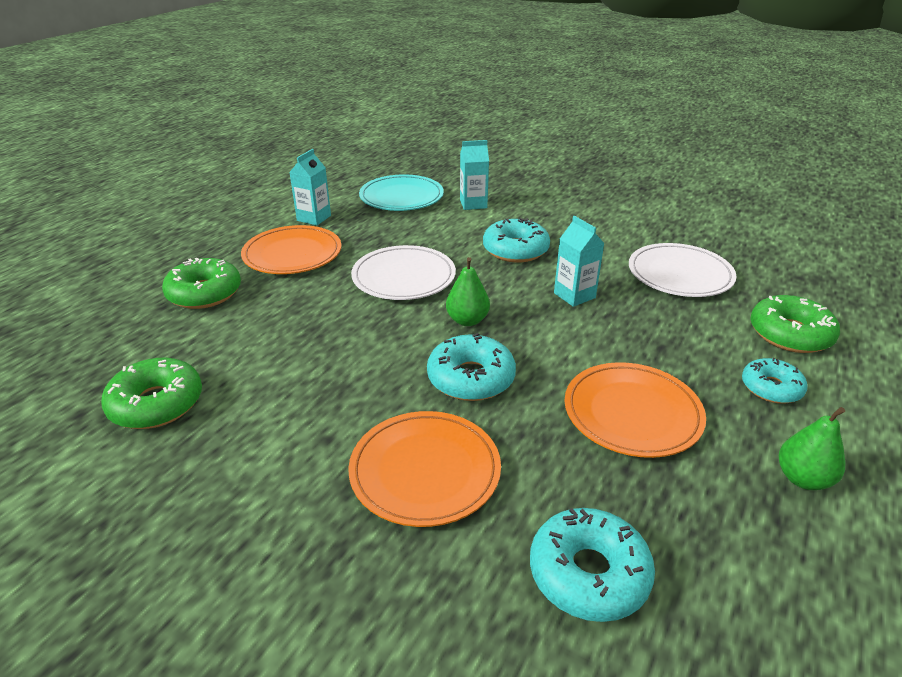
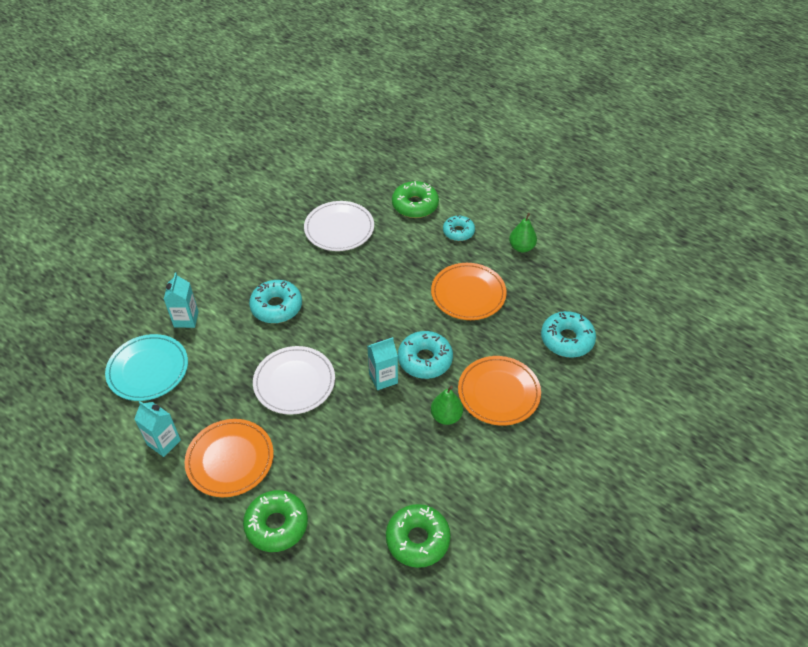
camera: 80 degrees left, 15 degrees up
green pear [446,257,490,326] -> green pear moved to [431,386,463,425]
turquoise carton [554,216,605,307] -> turquoise carton moved to [367,337,398,390]

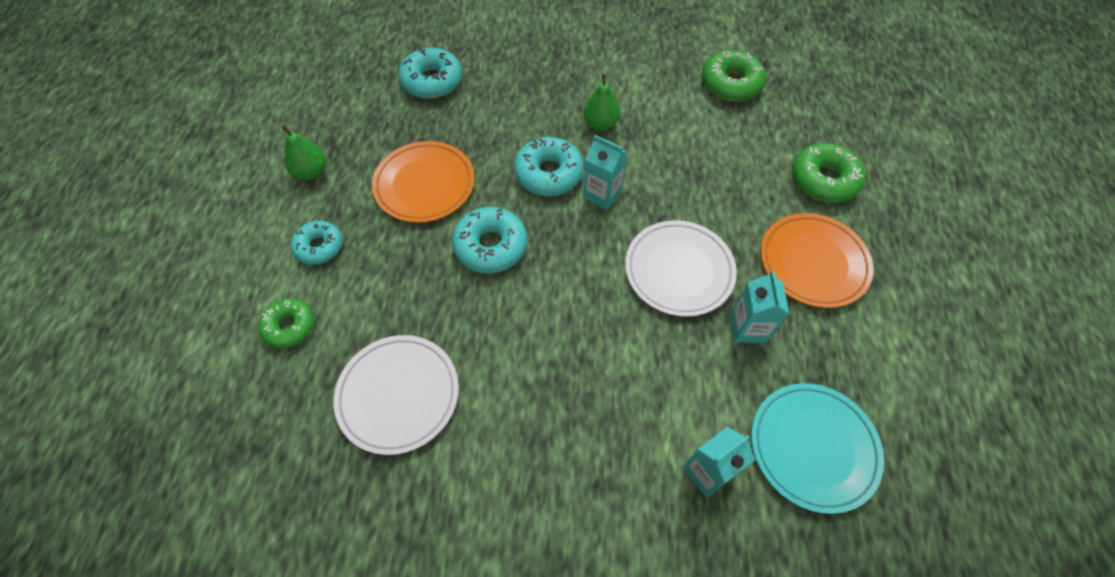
camera: 125 degrees left, 10 degrees up
turquoise carton [134,401,181,457] -> turquoise carton moved to [730,271,789,343]
turquoise donut [249,280,302,323] -> turquoise donut moved to [452,207,527,273]
green donut [392,181,439,218] -> green donut [259,298,314,348], size x0.67
orange plate [458,356,541,426] -> none

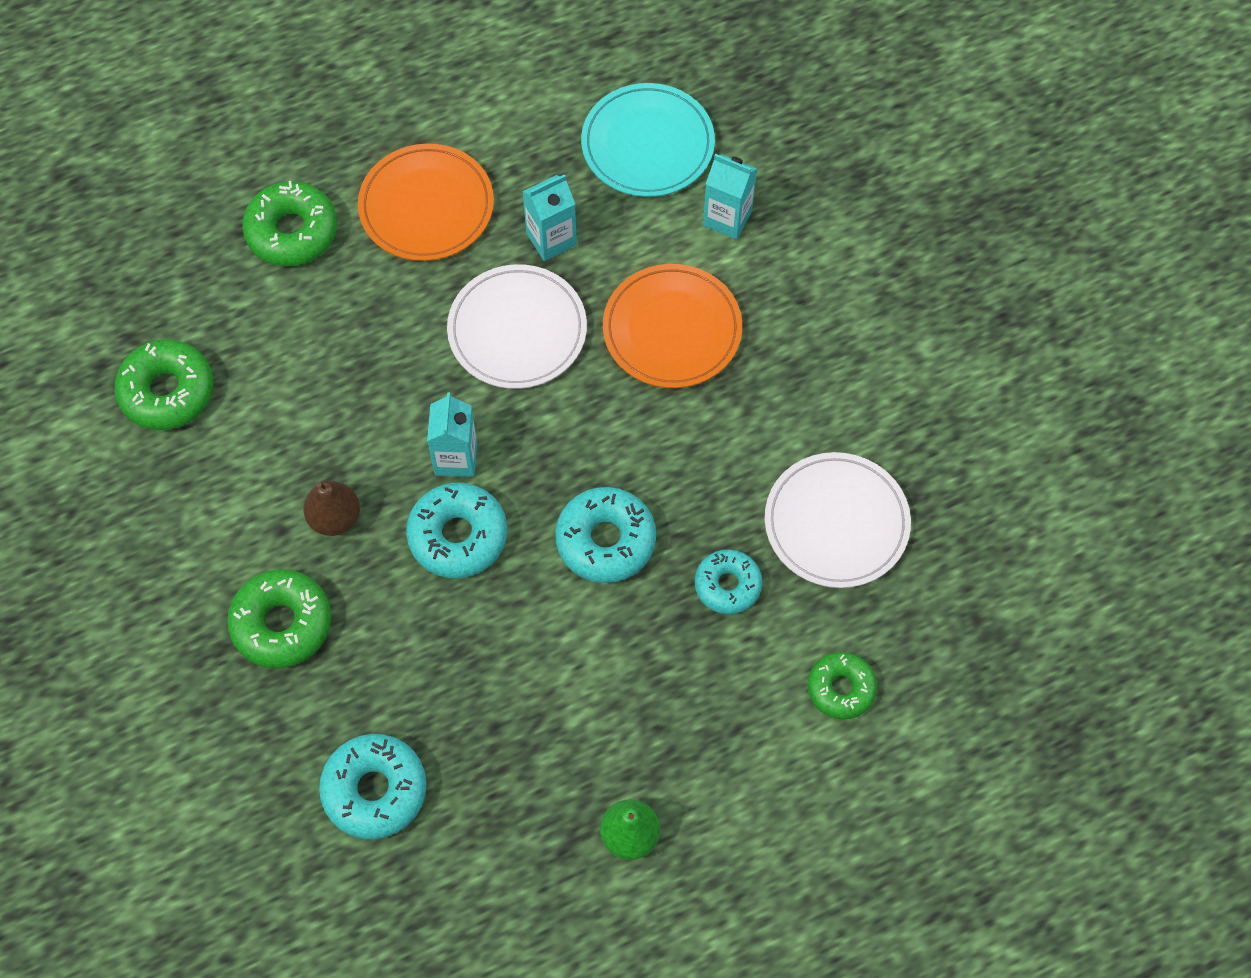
camera: 120 degrees left, 5 degrees up
turquoise donut [291,221,342,265] -> turquoise donut moved to [695,549,762,614]
orange plate [372,141,474,223] -> orange plate moved to [603,264,742,388]
green pear [583,74,620,131] -> brown pear [304,481,360,536]
none -> green donut [227,569,331,668]

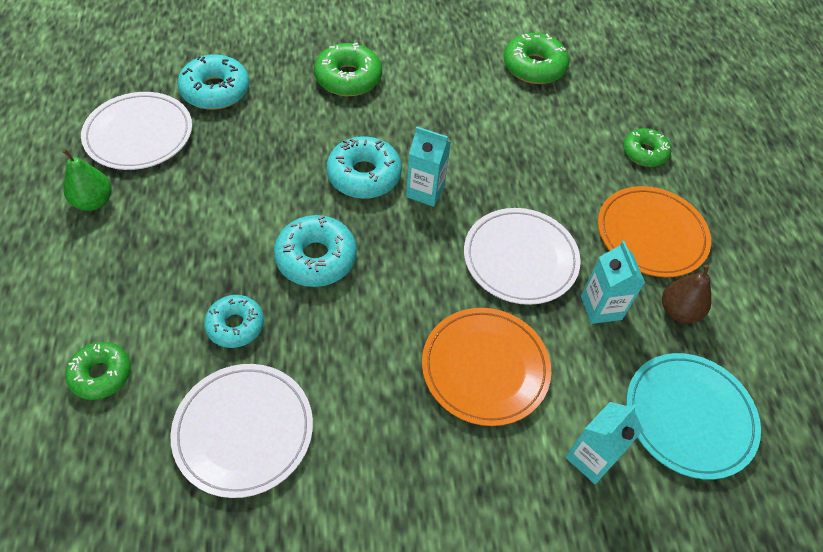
camera: 105 degrees right, 10 degrees down
green donut [242,181,337,266] -> green donut [623,128,671,167], size x0.67
brown pear [304,481,360,536] -> brown pear moved to [662,265,711,324]
none -> white plate [81,92,192,170]

